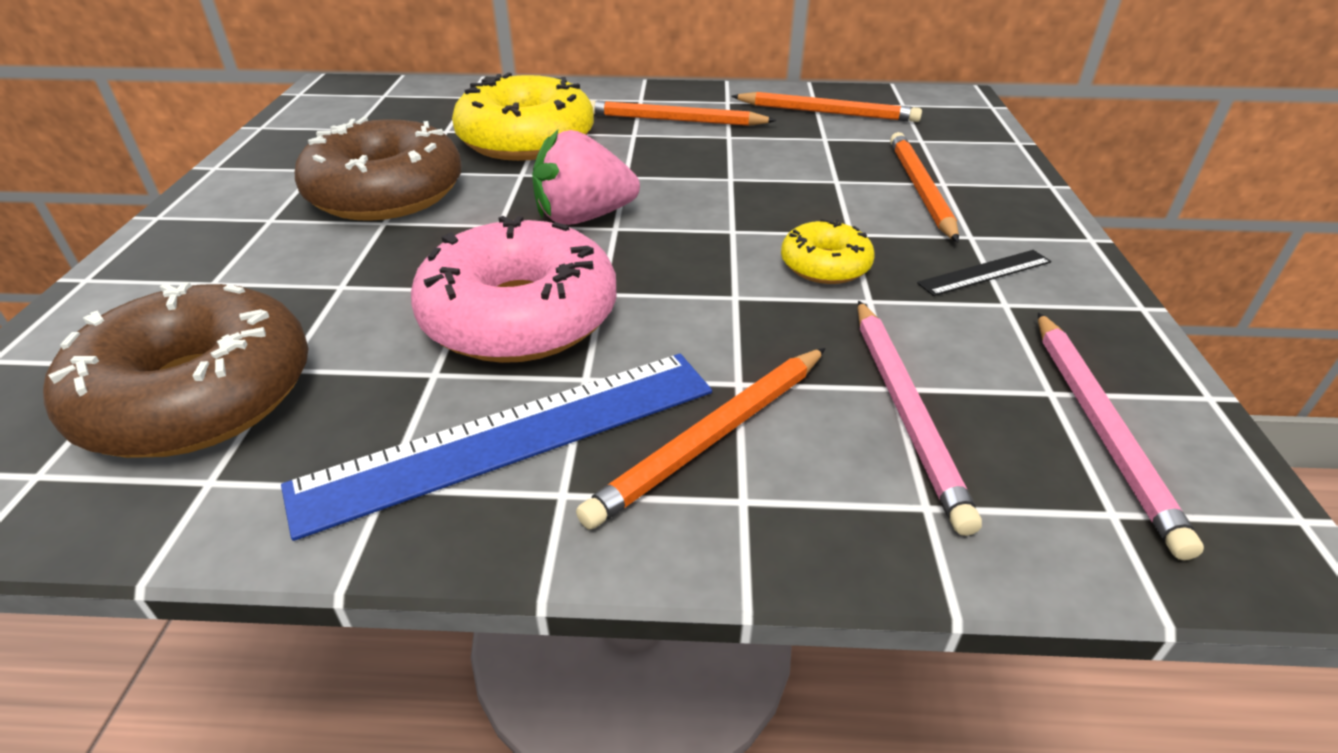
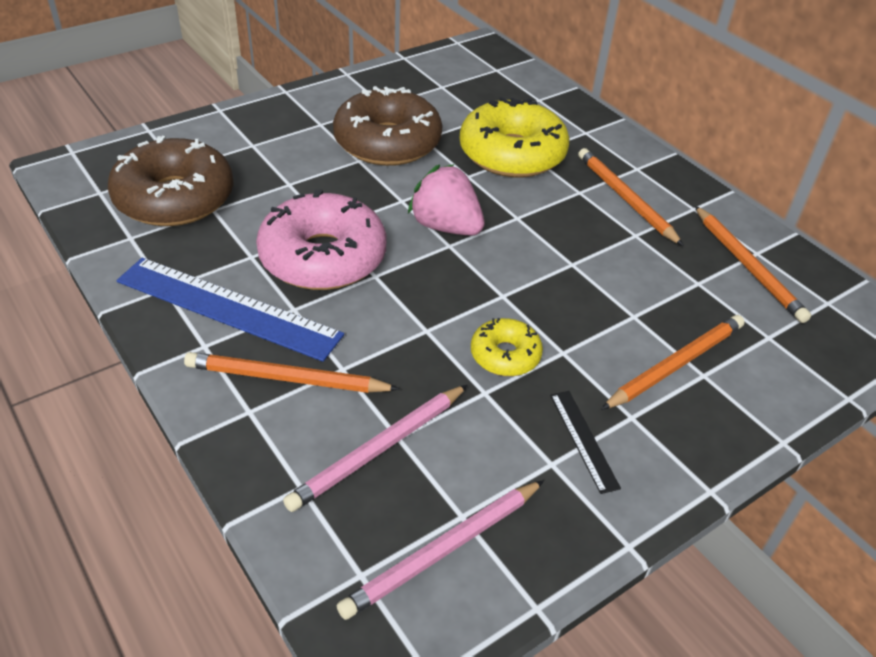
camera: 50 degrees right, 5 degrees up
black ruler [917,250,1051,296] -> black ruler turned 45 degrees clockwise [550,391,621,494]

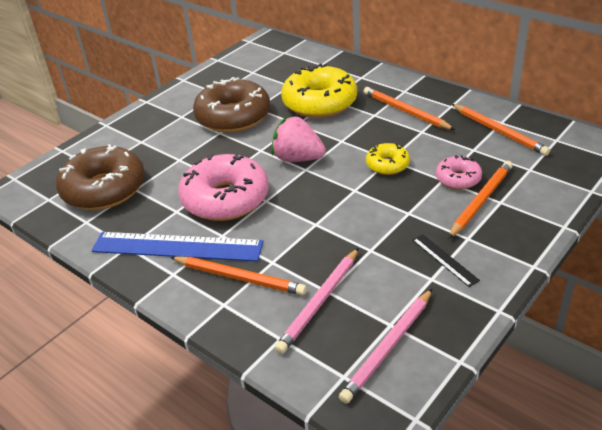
camera: 10 degrees left, 5 degrees down
orange pencil [184,352,399,393] -> orange pencil turned 150 degrees counterclockwise [170,256,307,295]
yellow donut [471,318,543,376] -> yellow donut moved to [366,143,410,175]
none -> pink donut [436,155,482,189]

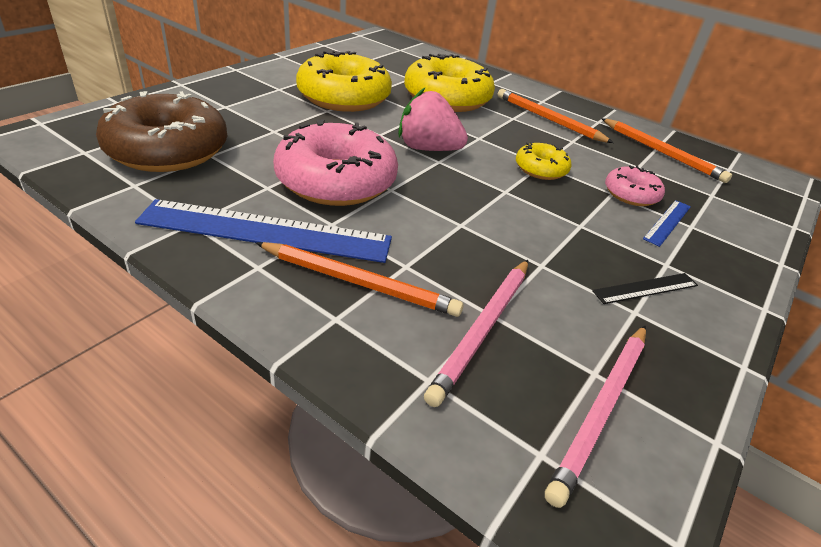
camera: 10 degrees left, 0 degrees up
brown donut [193,77,270,132] -> yellow donut [296,51,392,112]
black ruler [413,234,480,287] -> black ruler turned 75 degrees counterclockwise [592,273,698,304]
orange pencil [448,161,512,239] -> blue ruler [643,200,691,247]

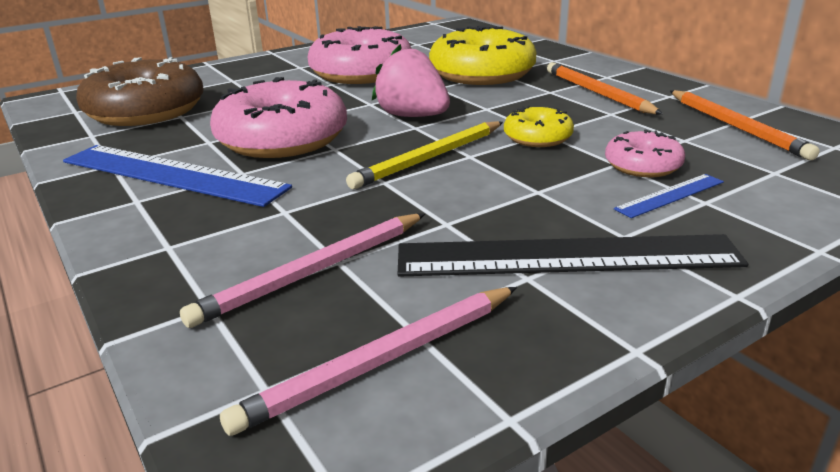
camera: 25 degrees right, 10 degrees down
orange pencil [256,242,464,317] -> none
yellow donut [296,51,392,112] -> pink donut [308,26,412,84]
black ruler [592,273,698,304] -> black ruler [398,234,748,277], size x2.16
none -> yellow pencil [346,121,503,189]

